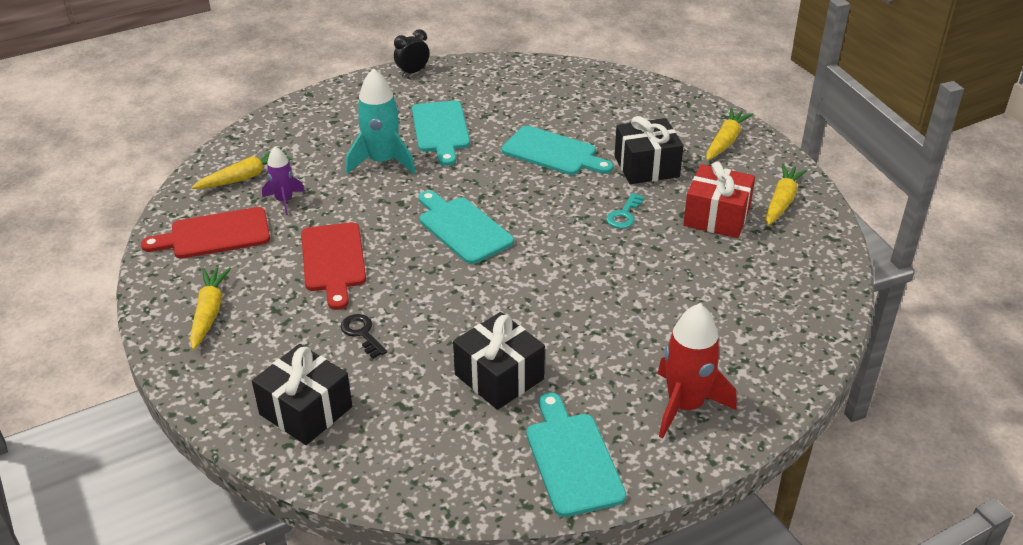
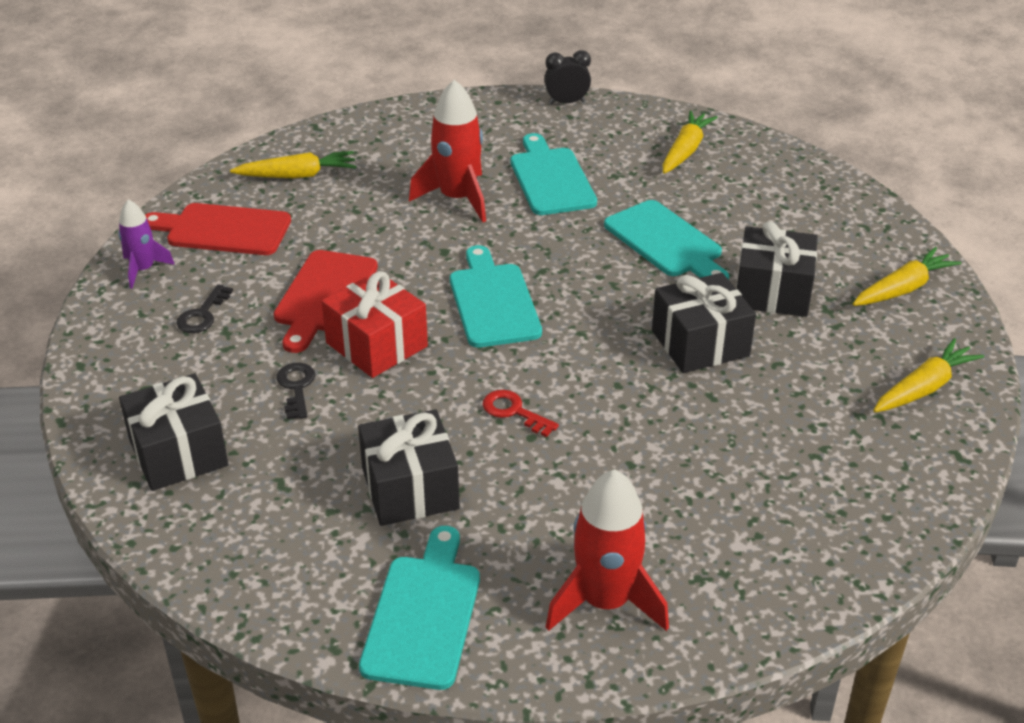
camera: 25 degrees right, 0 degrees up
yellow carrot [190,267,231,350] -> yellow carrot moved to [663,111,718,174]
purple rocket [262,146,305,215] -> purple rocket moved to [118,199,175,289]
turquoise rocket [346,68,416,174] -> red rocket [409,79,486,222]
turquoise cutting board [412,101,470,166] -> turquoise cutting board turned 150 degrees clockwise [511,133,597,215]
turquoise key [606,193,644,229] -> black gift [652,273,756,373]
red gift [683,161,755,238] -> red gift moved to [321,271,428,378]
none -> black key [176,284,233,333]
none -> red key [483,390,559,437]

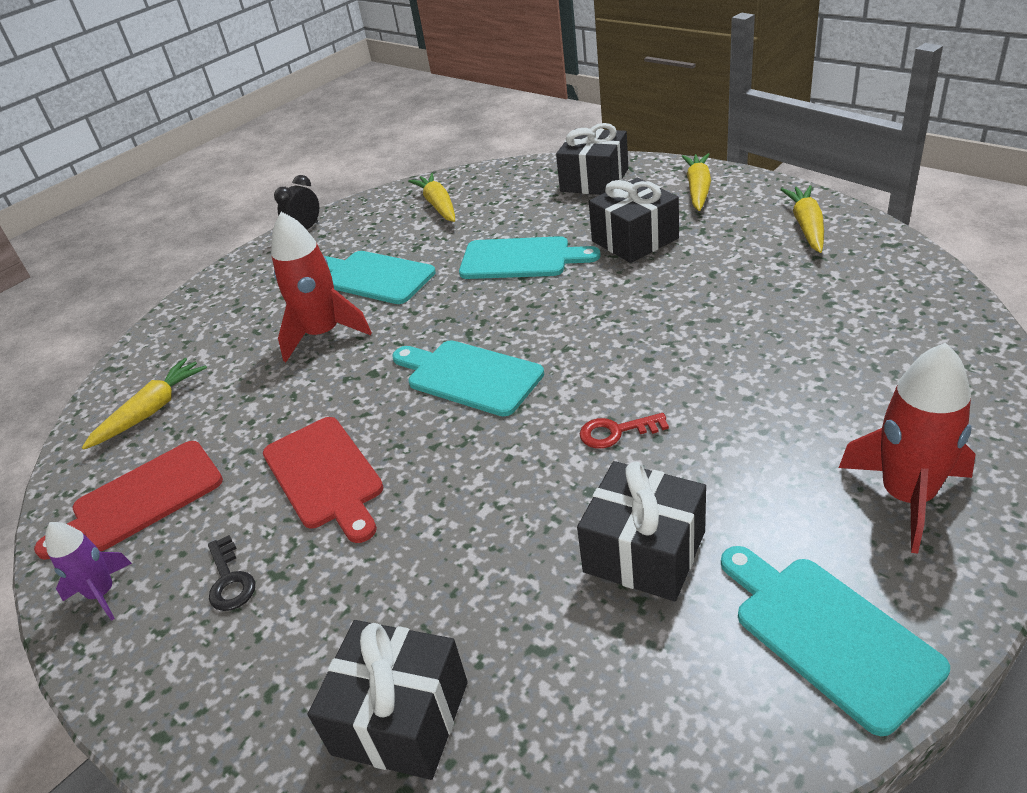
camera: 40 degrees left, 0 degrees up
black key [276,363,315,420] -> none
red gift [321,271,428,378] -> none
black gift [652,273,756,373] -> black gift moved to [556,123,628,195]

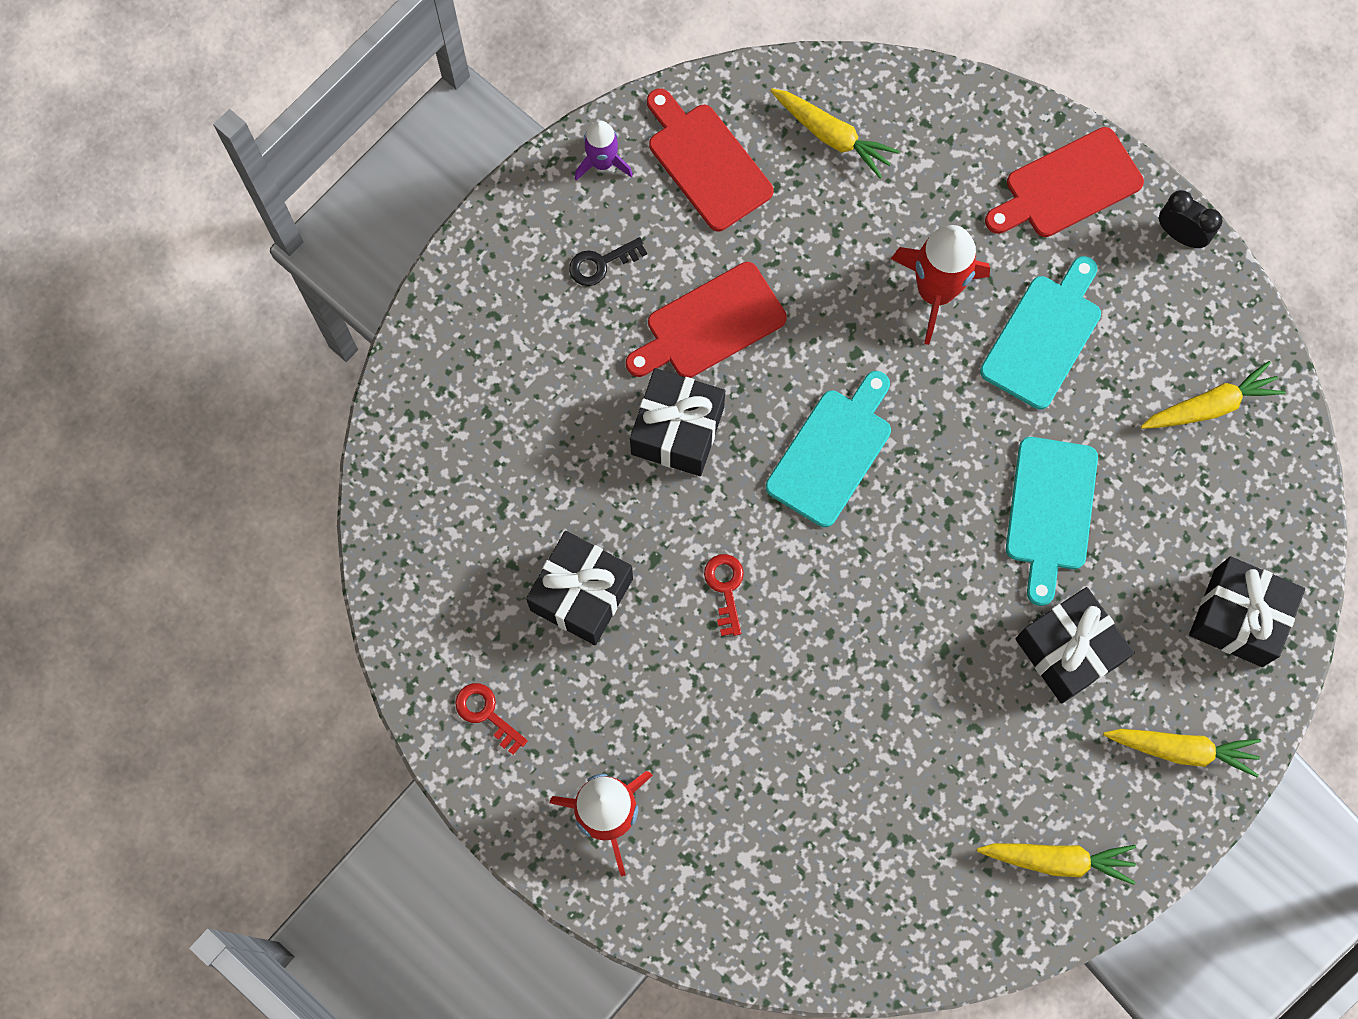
camera: 85 degrees right, 35 degrees up
black gift [308,620,468,780] -> black gift moved to [630,368,725,476]
turquoise cutting board [721,546,950,736] -> red key [455,683,528,755]
none -> red cutting board [985,127,1144,237]

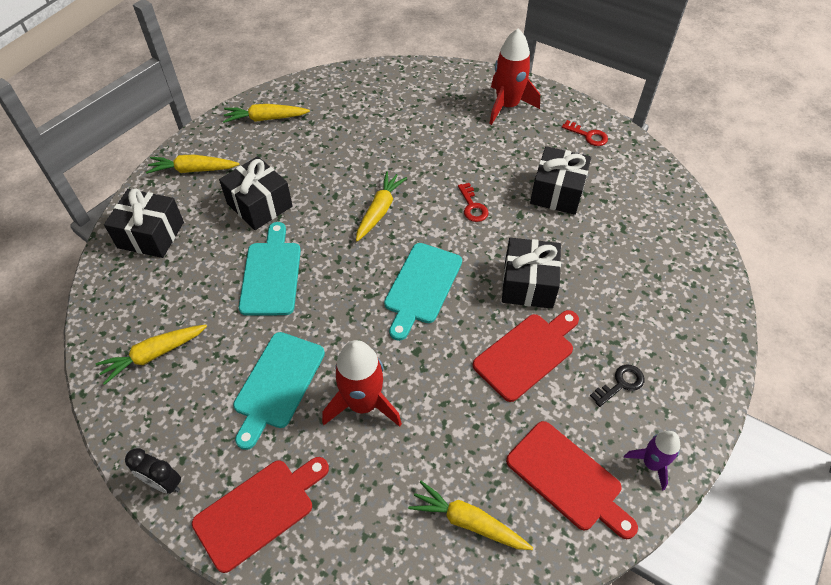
camera: 170 degrees right, 20 degrees down
none -> yellow carrot [356,171,407,242]

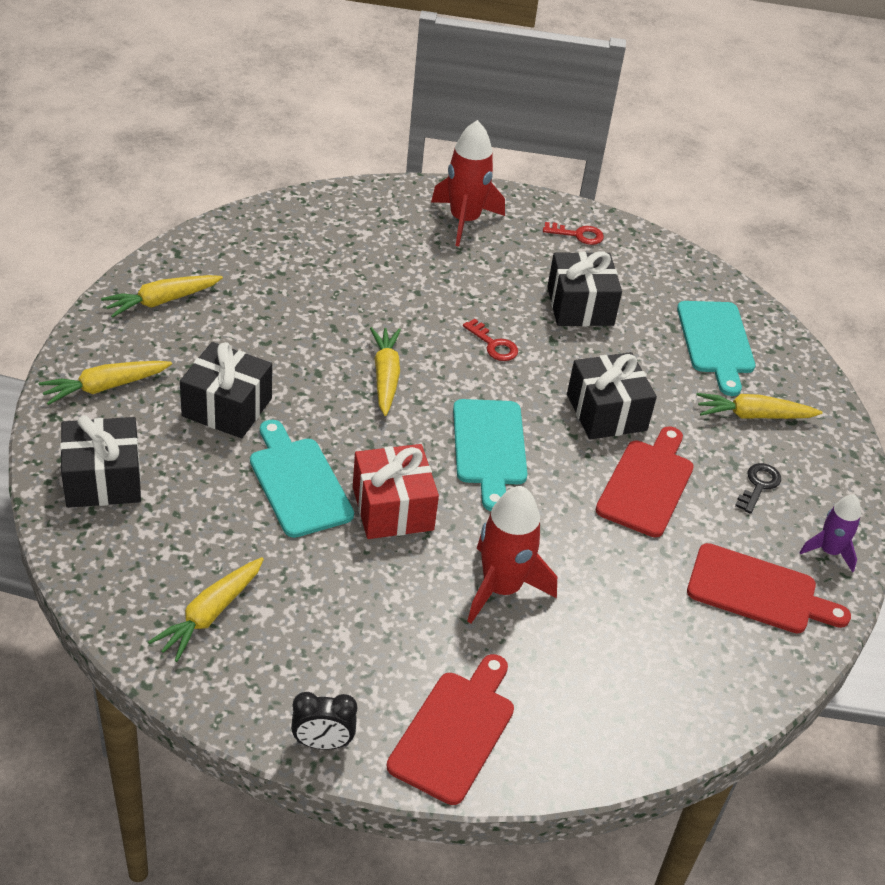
camera: 30 degrees left, 10 degrees down
turquoise cutting board [233,332,325,450] -> turquoise cutting board moved to [677,301,755,396]
yellow carrot [408,481,533,550] -> yellow carrot moved to [696,393,822,419]
none -> red gift [353,444,439,539]

